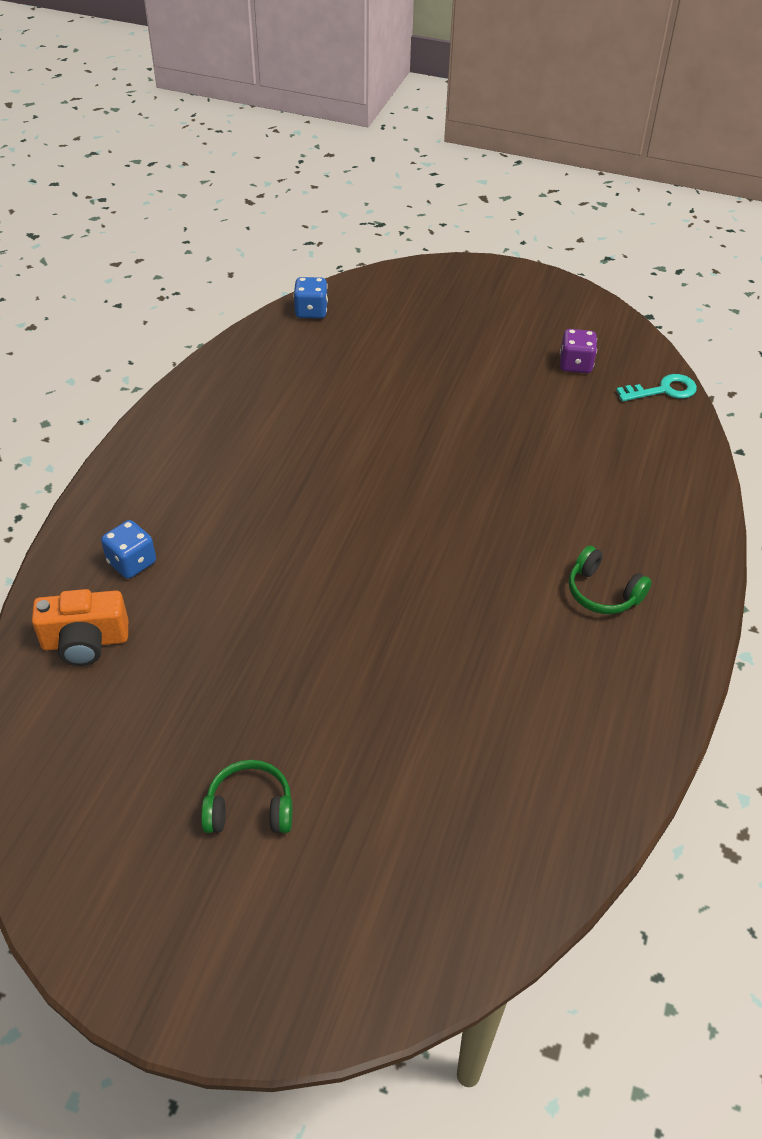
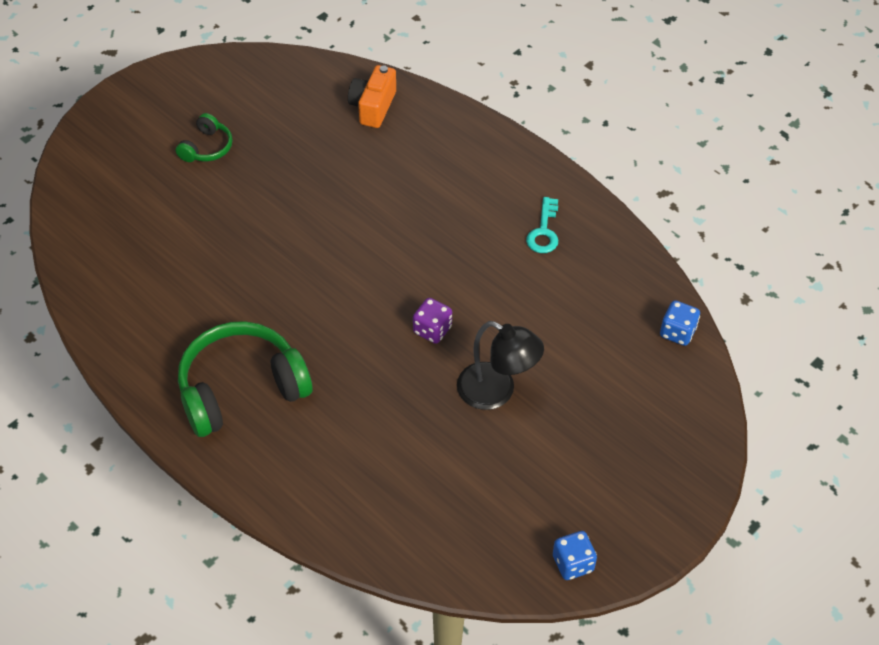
camera: 115 degrees right, 5 degrees up
blue dice [101,520,156,579] -> blue dice moved to [553,531,597,580]
purple dice [560,329,597,373] -> purple dice moved to [413,298,452,344]
green headphones [569,546,652,614] -> green headphones [178,321,312,437], size x2.06
turquoise key [616,374,697,401] -> turquoise key moved to [526,197,558,253]
none -> black lamp [457,321,544,410]

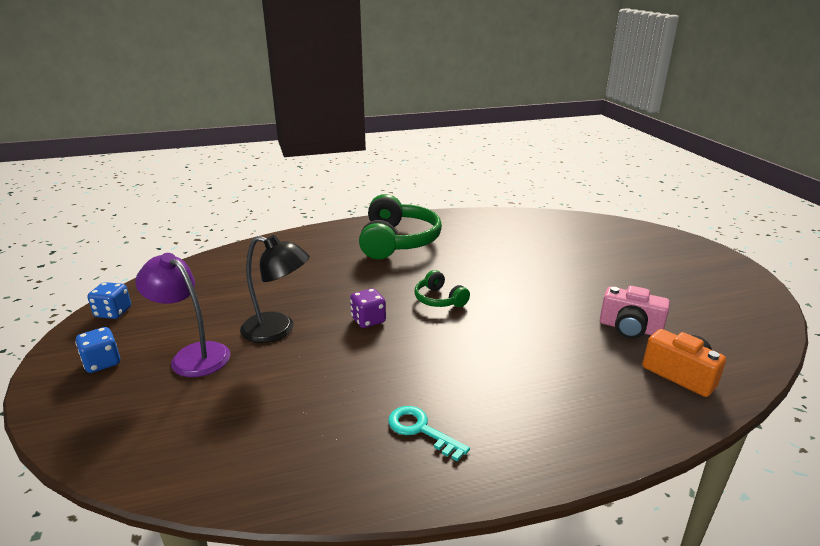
camera: 120 degrees right, 25 degrees down
green headphones [176,113,233,162] -> green headphones moved to [415,270,470,307]
black lamp [457,321,544,410] -> black lamp turned 135 degrees counterclockwise [240,235,310,343]
blue dice [660,300,700,346] -> blue dice moved to [75,327,120,373]
none -> purple lamp [135,253,230,377]
none -> pink camera [600,286,670,339]

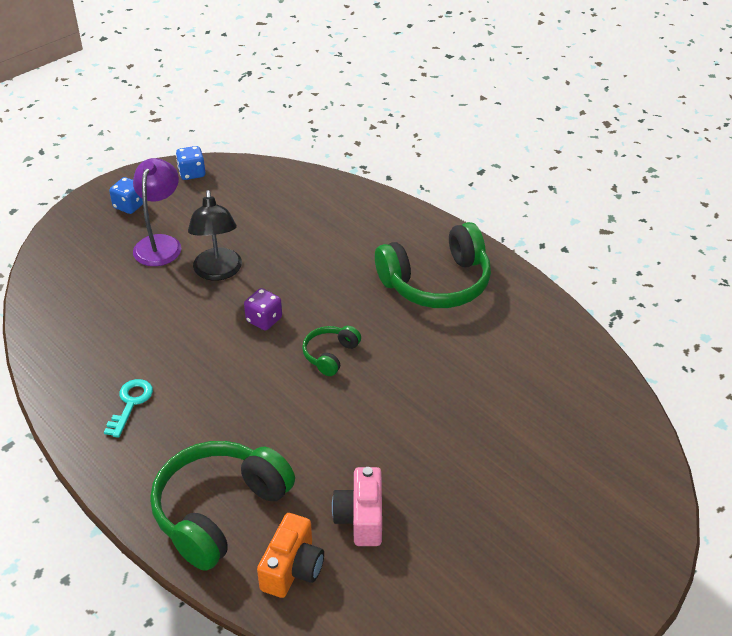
camera: 65 degrees right, 15 degrees up
none -> green headphones [150,441,295,571]

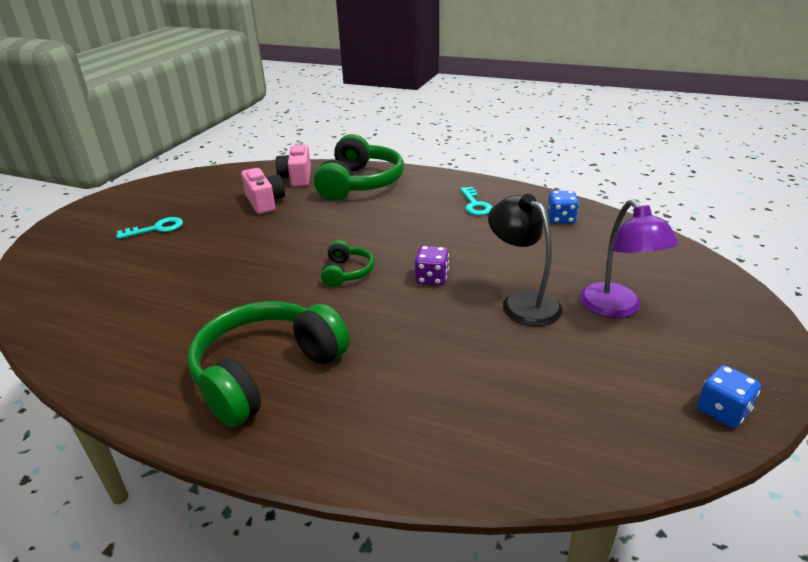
camera: 155 degrees right, 10 degrees down
blue dice [109,177,143,214] -> blue dice moved to [547,191,579,224]
orange camera [257,513,324,598] -> pink camera [276,143,311,187]
none -> turquoise key [116,217,183,239]

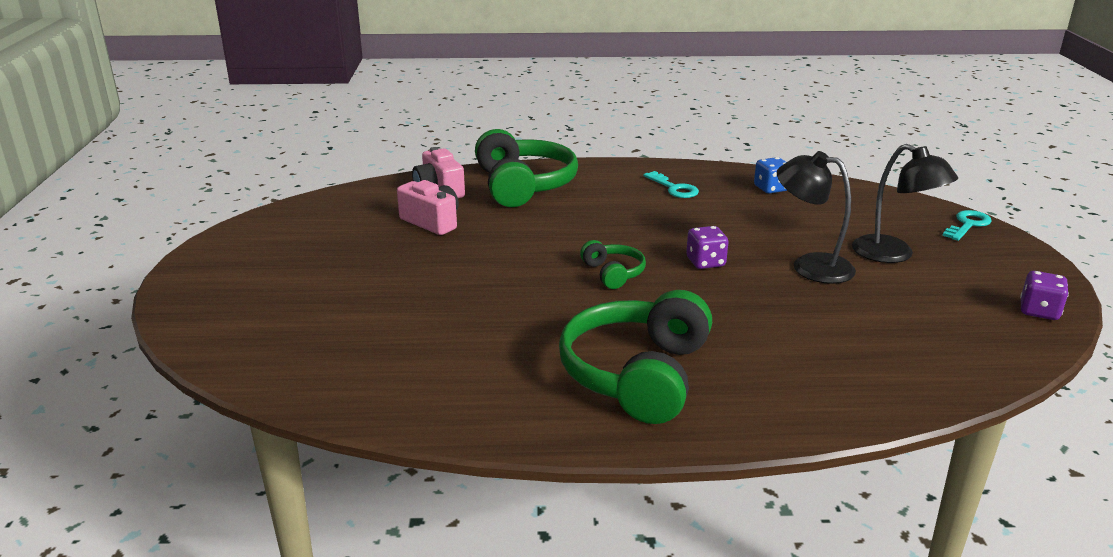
camera: 25 degrees left, 5 degrees down
turquoise key [116,217,183,239] -> turquoise key moved to [942,210,992,241]
purple lamp [580,199,679,318] -> black lamp [852,144,958,263]
blue dice [697,365,761,428] -> purple dice [1020,271,1069,320]

